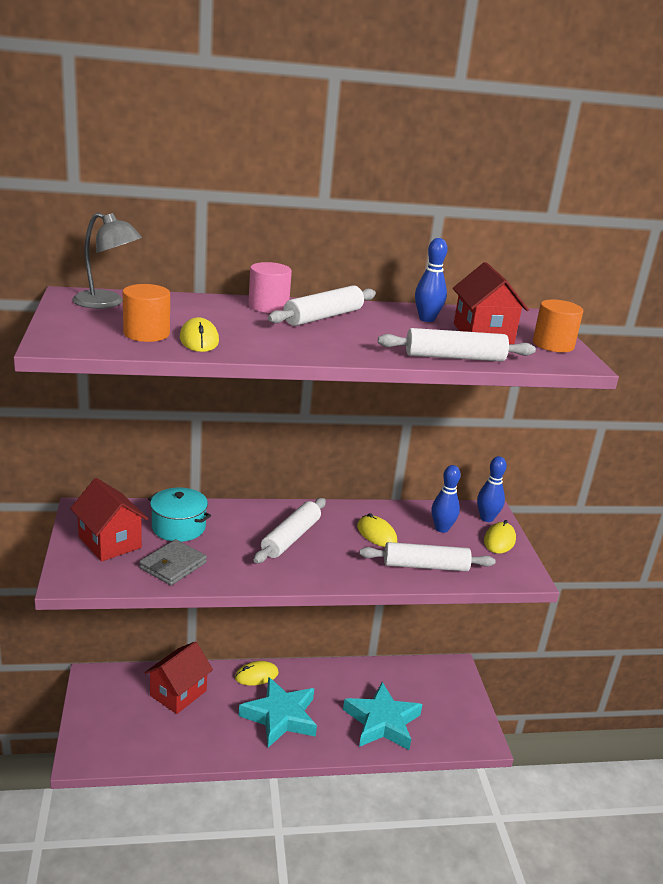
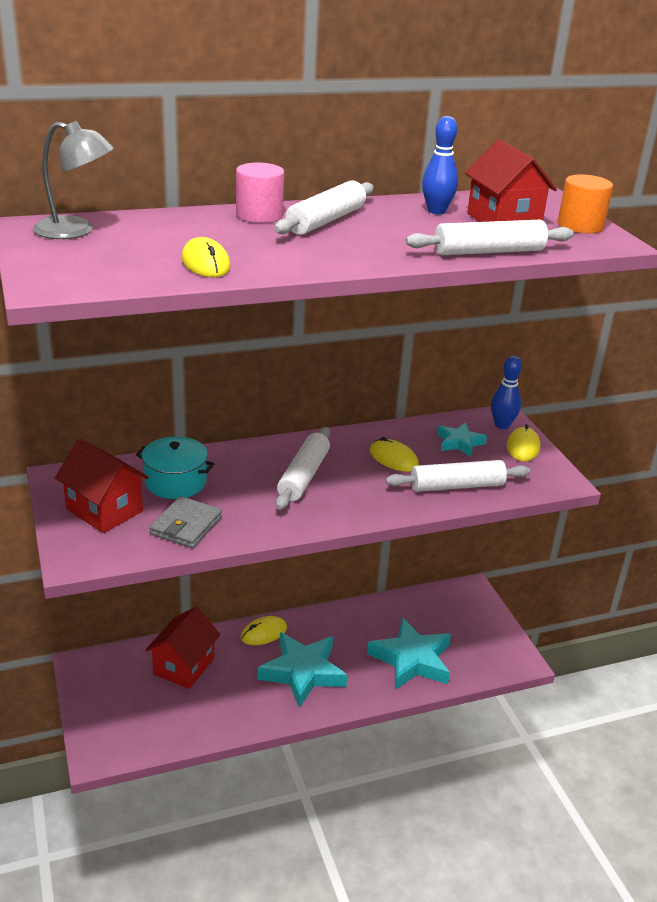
camera: 10 degrees left, 5 degrees up
orange cylinder [123,284,170,342] -> none
blue bowling pin [431,465,461,533] -> turquoise star [437,422,487,457]

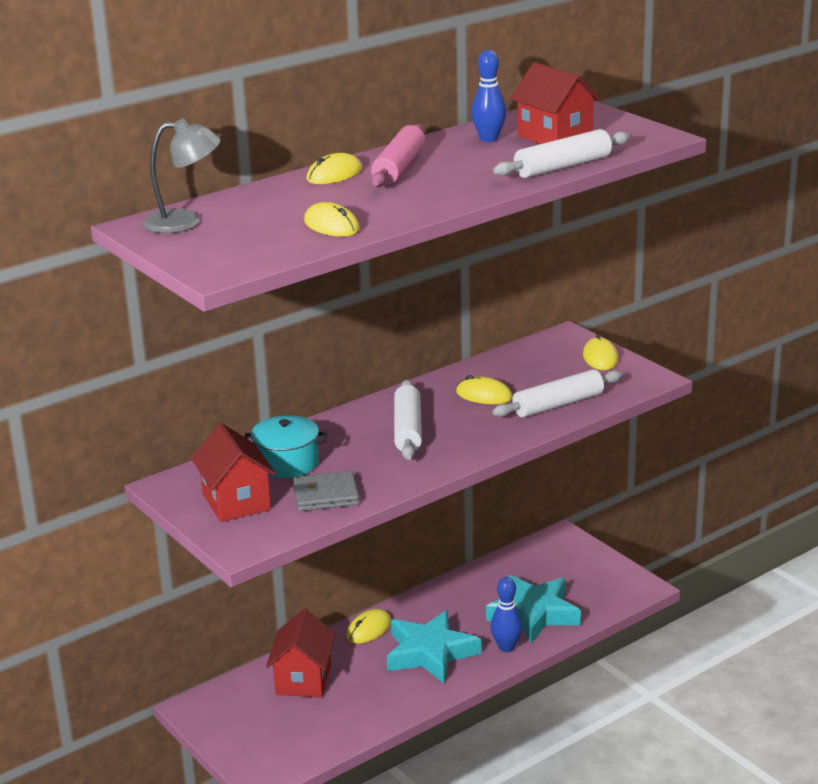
camera: 15 degrees left, 5 degrees down
red house [55,439,149,533] -> red house turned 45 degrees clockwise [191,423,276,522]
grey wallet [149,496,222,548] -> grey wallet turned 75 degrees clockwise [293,471,359,511]
pink cylinder [236,162,284,223] -> yellow mouse [306,153,362,184]
white rolling pin [274,180,374,235] -> pink rolling pin [371,124,425,187]
turquoise star [437,422,487,457] -> none
blue bowling pin [491,356,522,429] -> blue bowling pin moved to [491,577,523,652]
orange cylinder [558,174,613,233] -> none

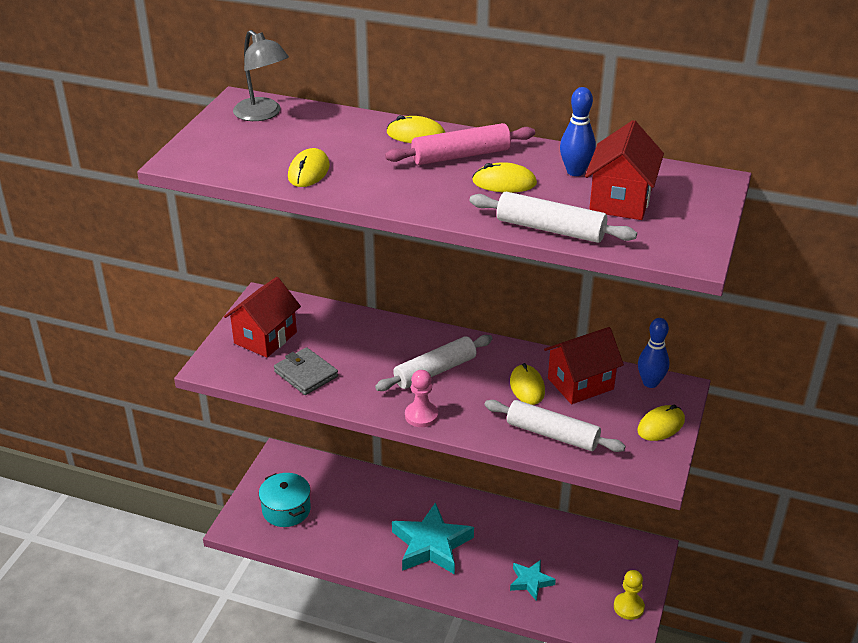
camera: 55 degrees right, 10 degrees up
turquoise pot [245,415,327,478] -> turquoise pot moved to [259,473,311,527]
red house [266,609,336,697] -> red house moved to [544,327,624,404]
yellow mouse [346,609,391,644] -> yellow mouse moved to [472,162,537,193]
turquoise star [486,575,581,643] -> turquoise star [510,560,556,601], size x0.54
blue bowling pin [491,577,523,652] -> blue bowling pin moved to [638,318,669,388]
none -> pink pawn [405,370,438,427]
none -> yellow pawn [614,570,645,620]

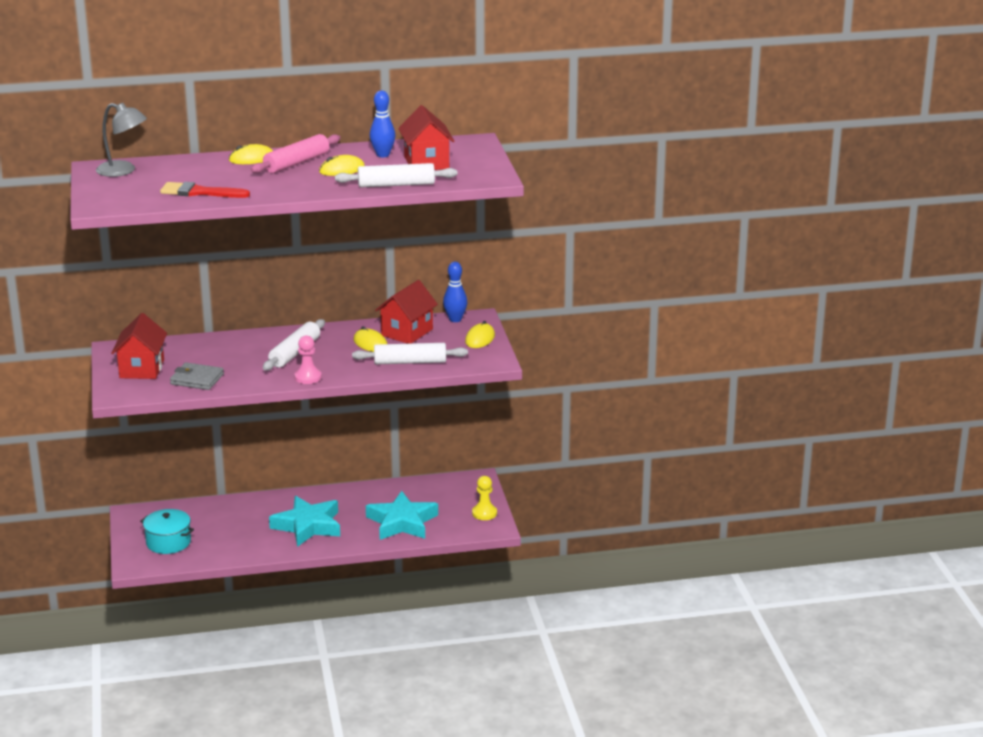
camera: 30 degrees left, 10 degrees down
yellow mouse [288,148,330,187] -> red brush [160,182,250,198]
turquoise star [510,560,556,601] -> turquoise star [366,491,438,540], size x1.86

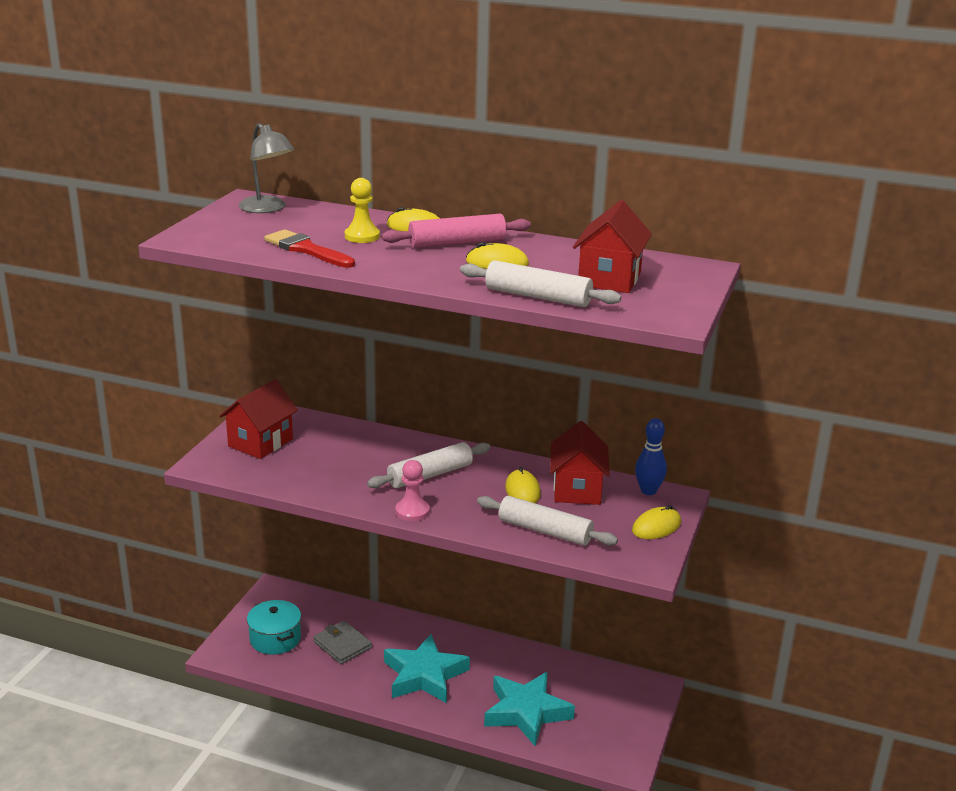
camera: 30 degrees right, 0 degrees up
grey wallet [170,362,224,390] -> grey wallet moved to [313,621,372,664]
blue bowling pin [370,91,396,157] -> none
red house [375,280,438,344] -> red house turned 60 degrees counterclockwise [550,421,610,505]
yellow pawn [472,476,497,520] -> yellow pawn moved to [345,178,380,243]

